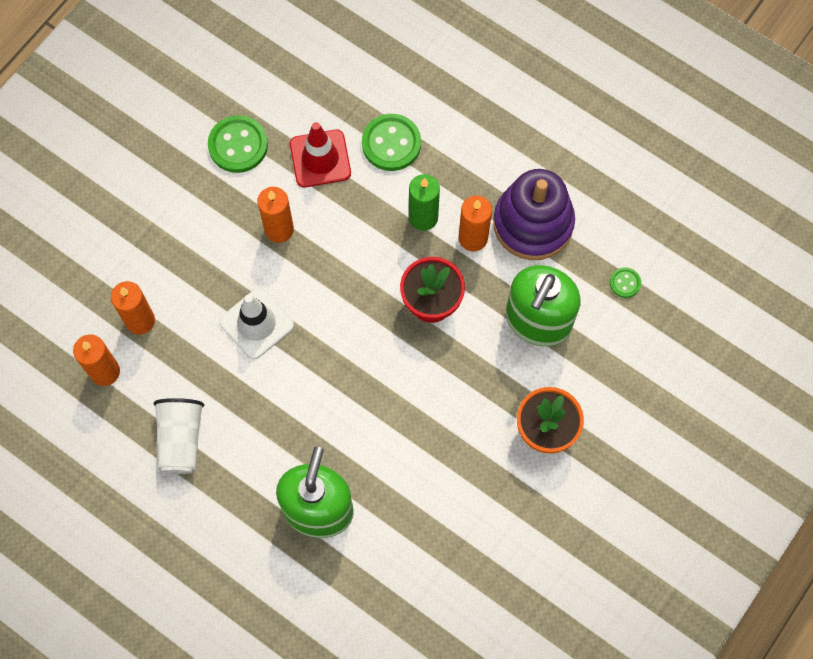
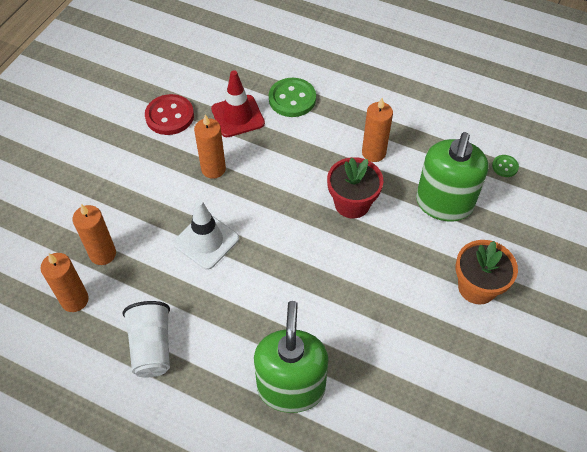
camera: 10 degrees left, 15 degrees down
green button [208,115,268,173] -> red button [145,94,194,135]
green candle [409,174,440,231] -> none
purple stacking toy [493,169,575,260] -> none

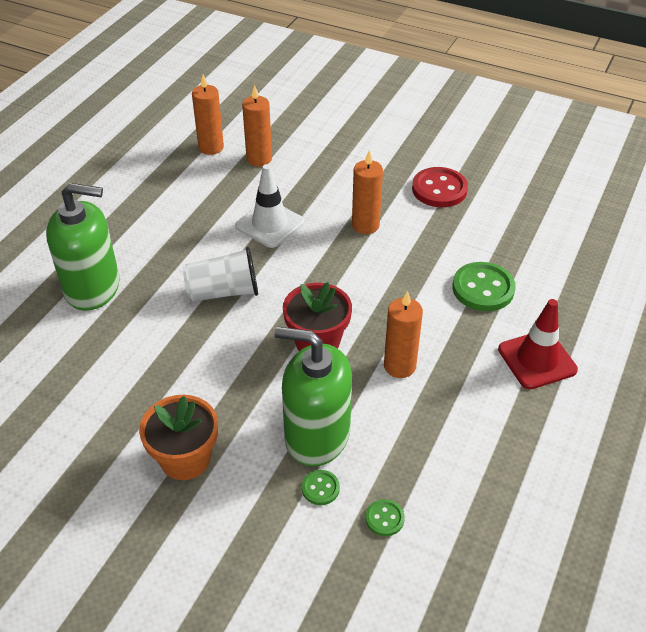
camera: 90 degrees right, 10 degrees down
white cup [122,301,170,378] -> white cup moved to [183,247,258,302]
red traffic cone [211,70,265,137] -> red traffic cone moved to [498,299,578,389]
none -> green button [302,470,340,505]

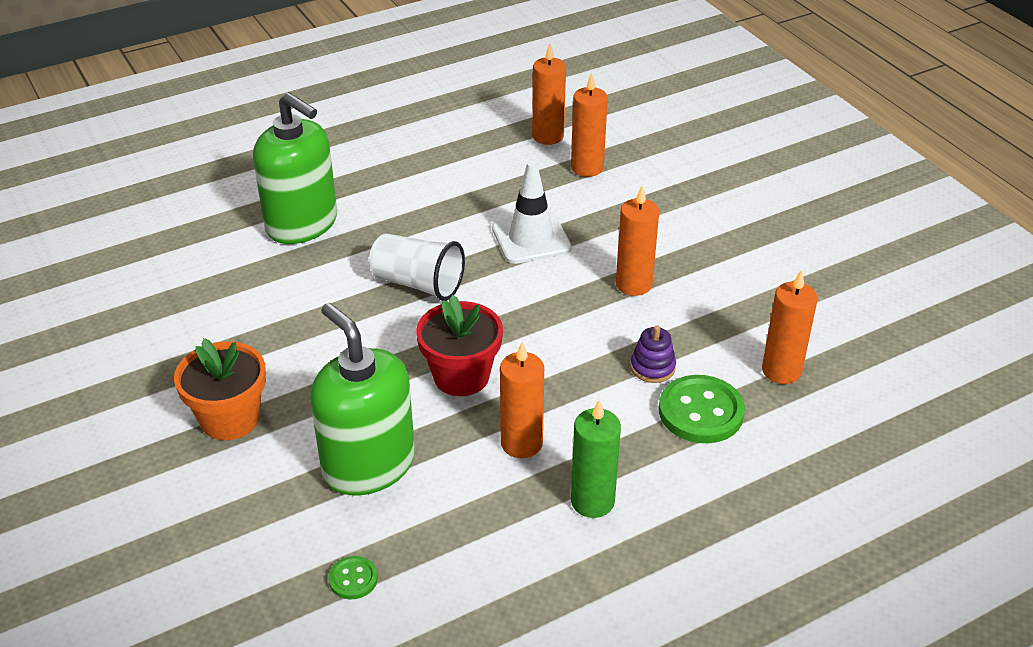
camera: 35 degrees right, 5 degrees down
green button [302,470,340,505] -> none
red button [412,167,468,207] -> none
red traffic cone [498,299,578,389] -> none
none -> green candle [571,400,621,518]
none -> purple stacking toy [630,325,676,383]
none -> orange candle [762,270,818,384]

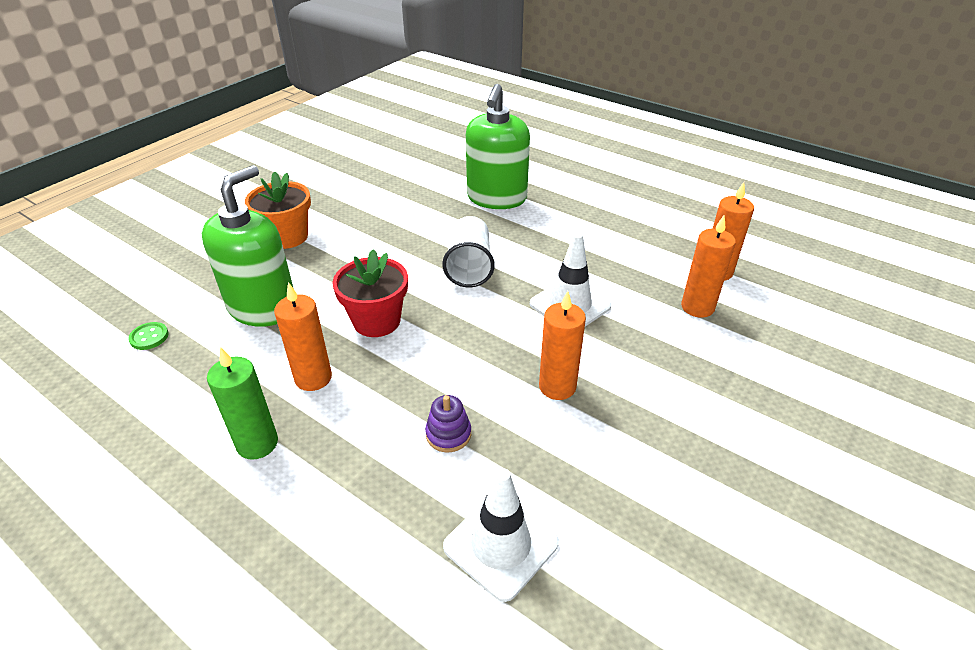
camera: 65 degrees right, 0 degrees up
green button [659,375,745,443] -> none
orange candle [762,270,818,384] -> white traffic cone [443,468,559,602]

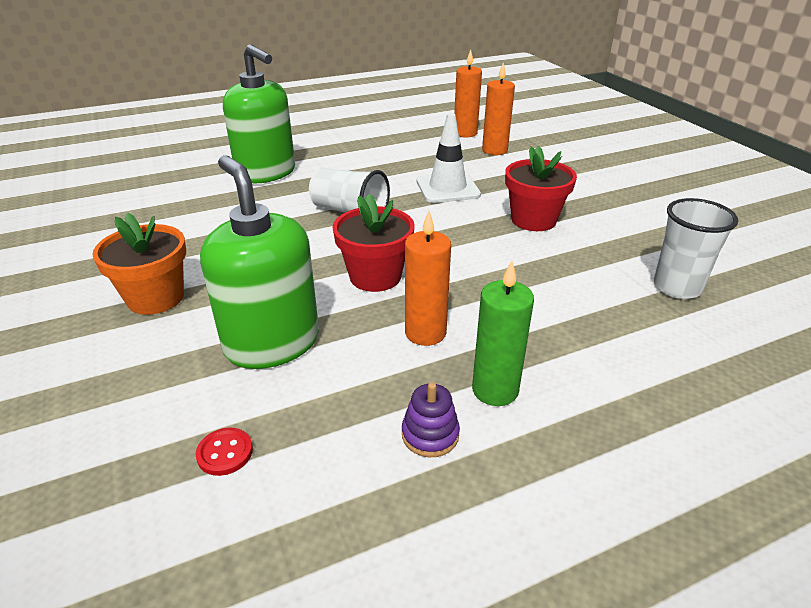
camera: 60 degrees left, 5 degrees down
green button [128,322,169,350] -> red button [196,428,253,476]
purple stacking toy [425,395,471,452] -> purple stacking toy moved to [402,382,460,457]
white traffic cone [443,468,559,602] -> white cup [654,198,738,299]
orange candle [539,291,586,400] -> red flower pot [505,146,577,231]

